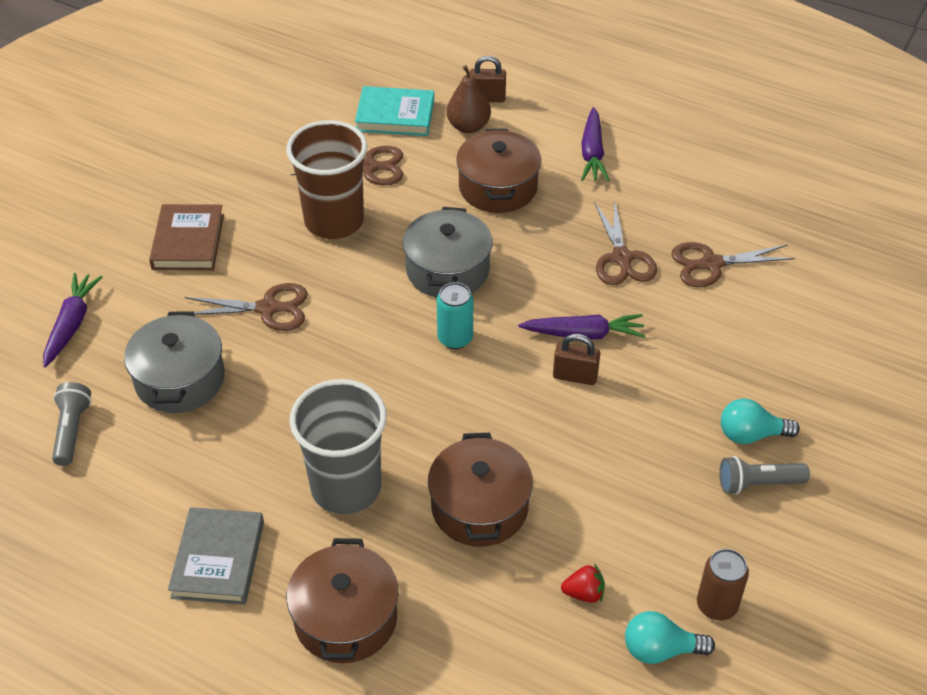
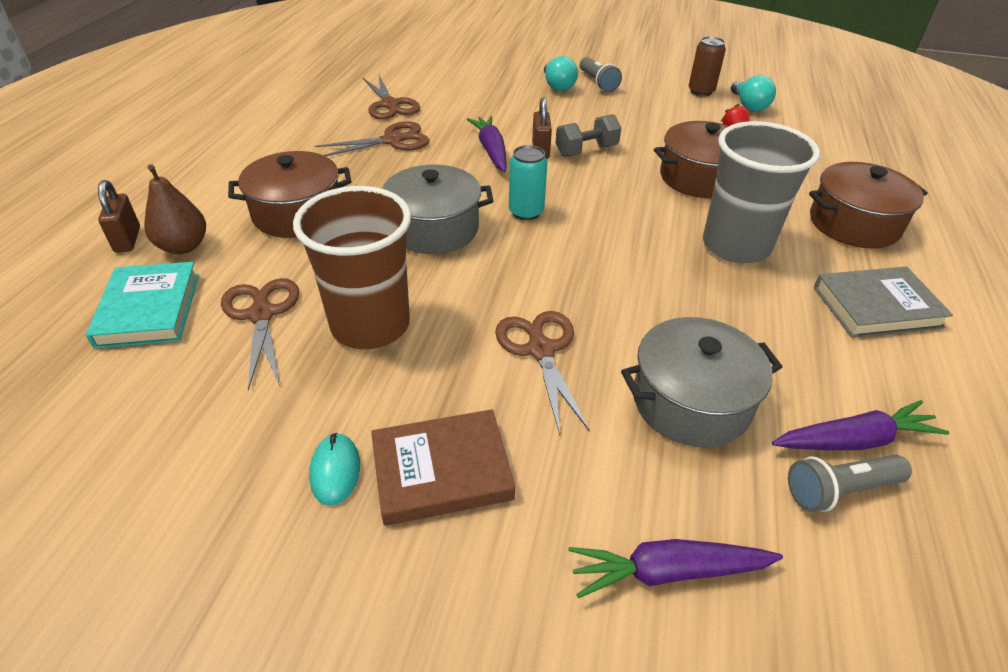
camera: 105 degrees left, 5 degrees down
purple carrot [581,107,609,181] -> purple carrot moved to [772,400,949,450]
none -> turquoise mouse [309,433,360,506]
none -> grey dumbbell [556,114,621,157]

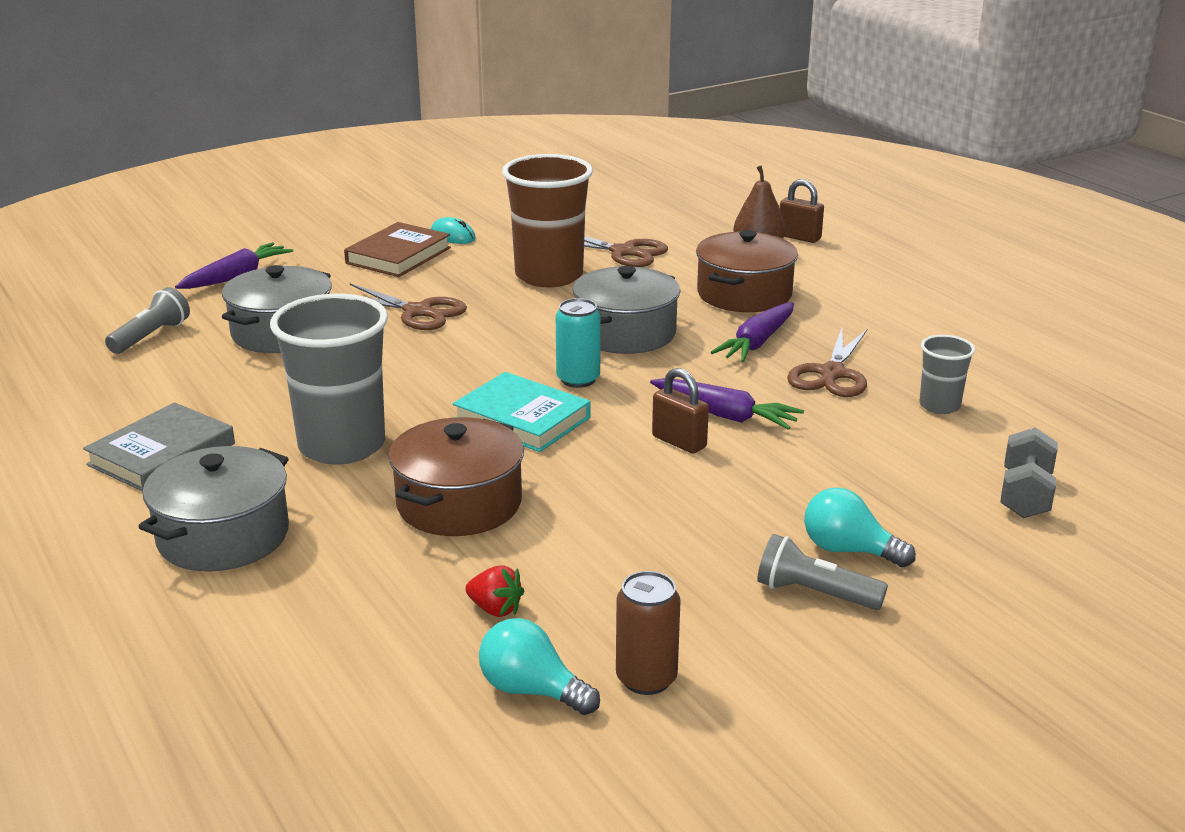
camera: 135 degrees right, 15 degrees down
turquoise book [86,262,199,349] -> turquoise book moved to [453,372,591,452]
brown scissors [363,76,420,120] -> grey cup [920,335,975,414]
grey dumbbell [556,114,621,157] -> grey dumbbell moved to [1000,427,1058,518]
purple carrot [772,400,949,450] -> purple carrot moved to [711,302,794,362]
brown pot [809,162,928,249] -> grey pot [138,446,289,572]

